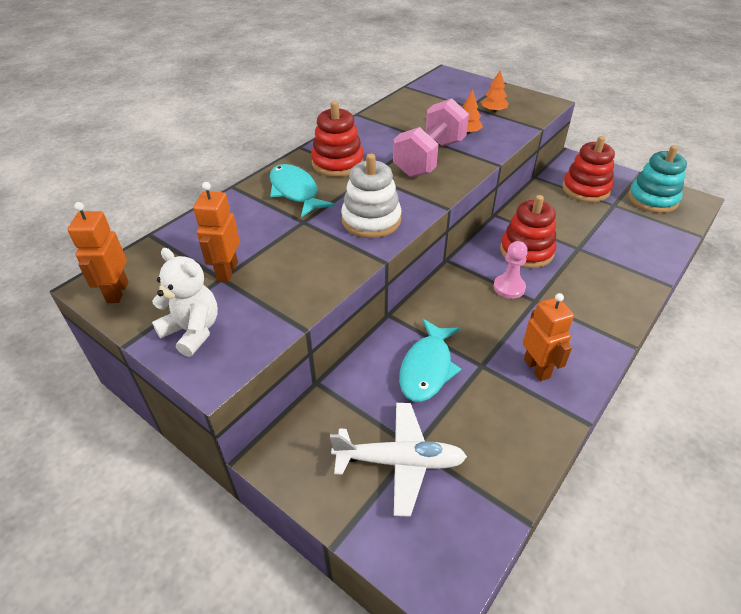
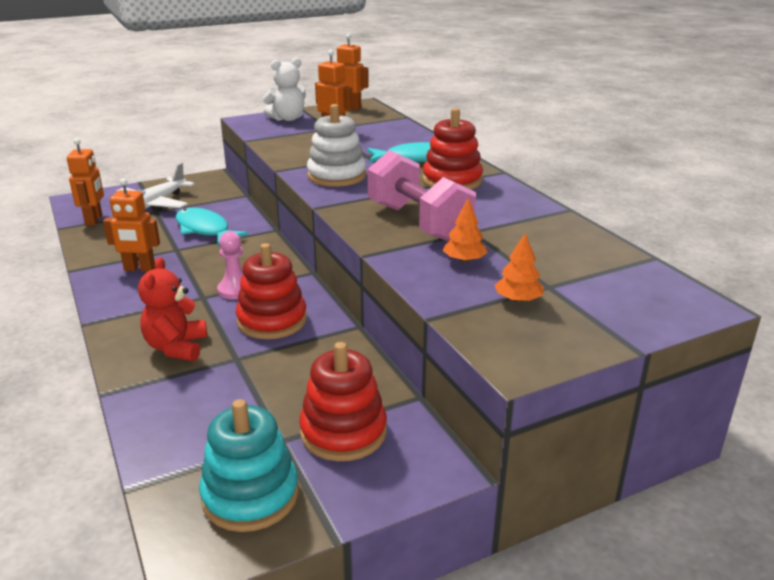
camera: 115 degrees right, 15 degrees down
none -> orange robot [67,138,104,225]
none -> red teddy bear [138,257,207,361]

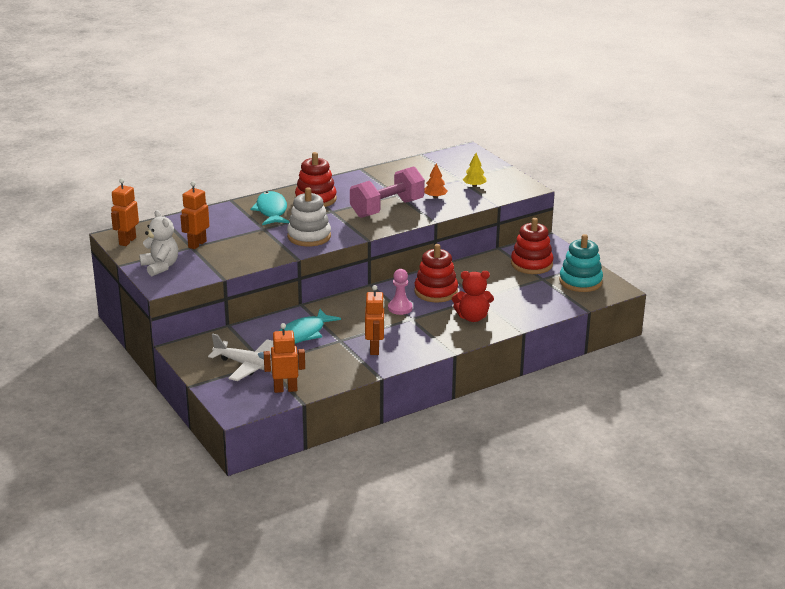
camera: 95 degrees left, 0 degrees up
orange tree [495,233,544,303] -> yellow tree [463,153,487,187]

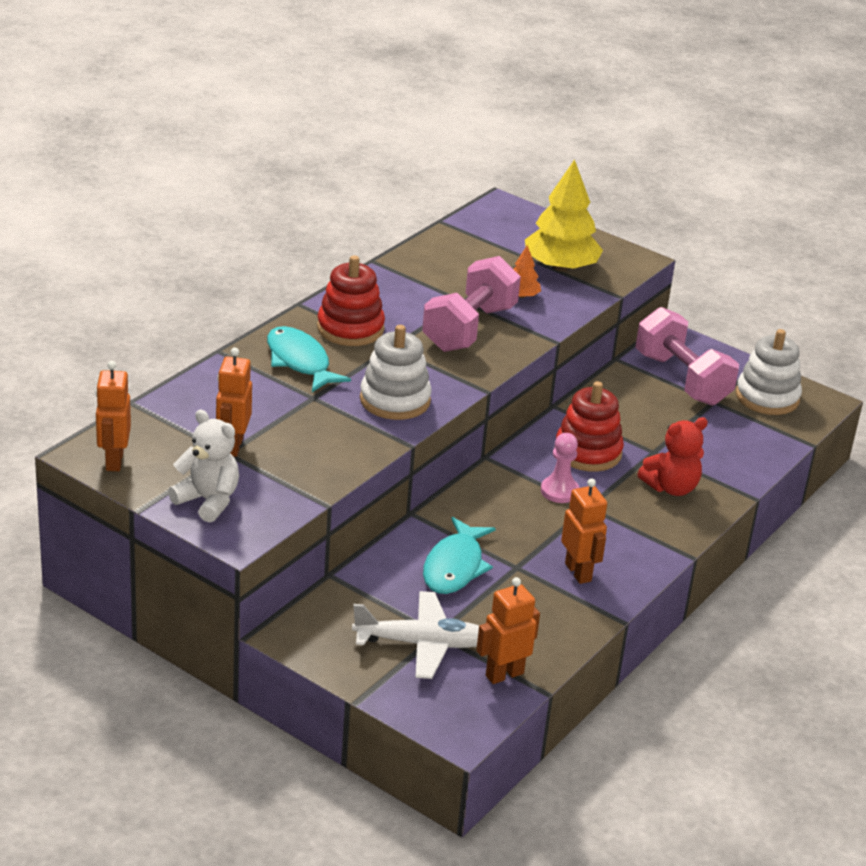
camera: 25 degrees left, 5 degrees up
yellow tree [463,153,487,187] -> yellow tree [525,159,603,272], size x2.11
red stacking toy [511,218,553,274] -> pink dumbbell [635,307,739,406]
turquoise stacking toy [559,234,603,292] -> white stacking toy [736,329,802,415]

